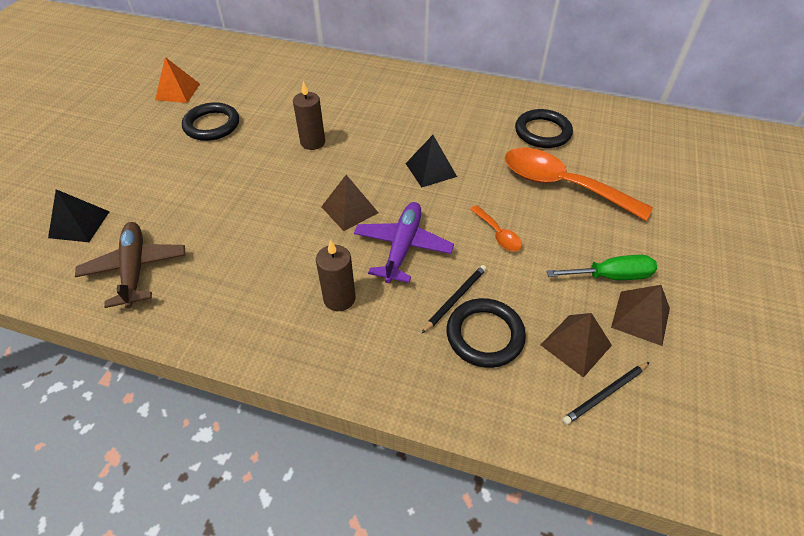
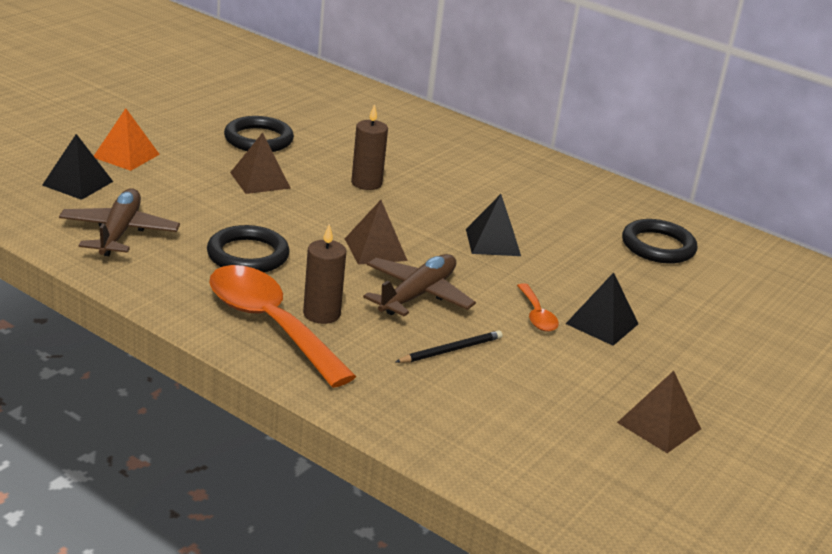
camera: 15 degrees right, 20 degrees down
orange pyramid [155,57,200,103] -> orange pyramid moved to [94,108,160,171]
purple plane [354,202,454,283] -> brown plane [363,254,476,316]
black ring [446,298,526,368] -> black ring moved to [207,225,290,273]
orange spoon [505,148,653,221] -> orange spoon moved to [209,265,357,388]
brown pyramid [540,313,612,378] -> brown pyramid moved to [230,133,291,194]
green screwdriver [546,255,657,280] -> none
black pencil [562,362,650,425] -> none
none -> black pyramid [566,272,638,346]

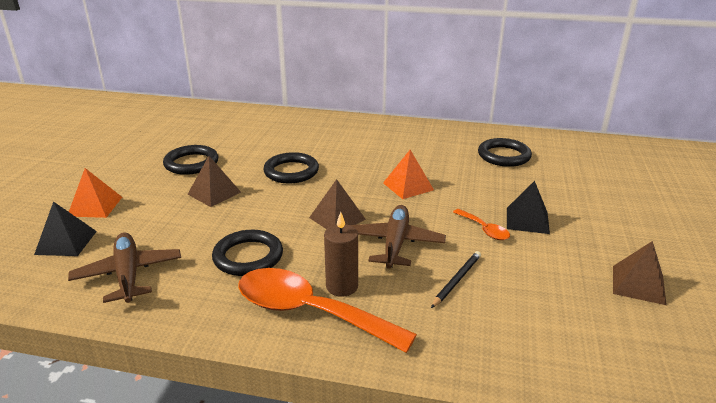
camera: 20 degrees left, 0 degrees up
brown candle [351,104,388,190] -> black ring [263,152,319,183]
black pyramid [466,194,521,256] -> orange pyramid [383,150,434,199]

